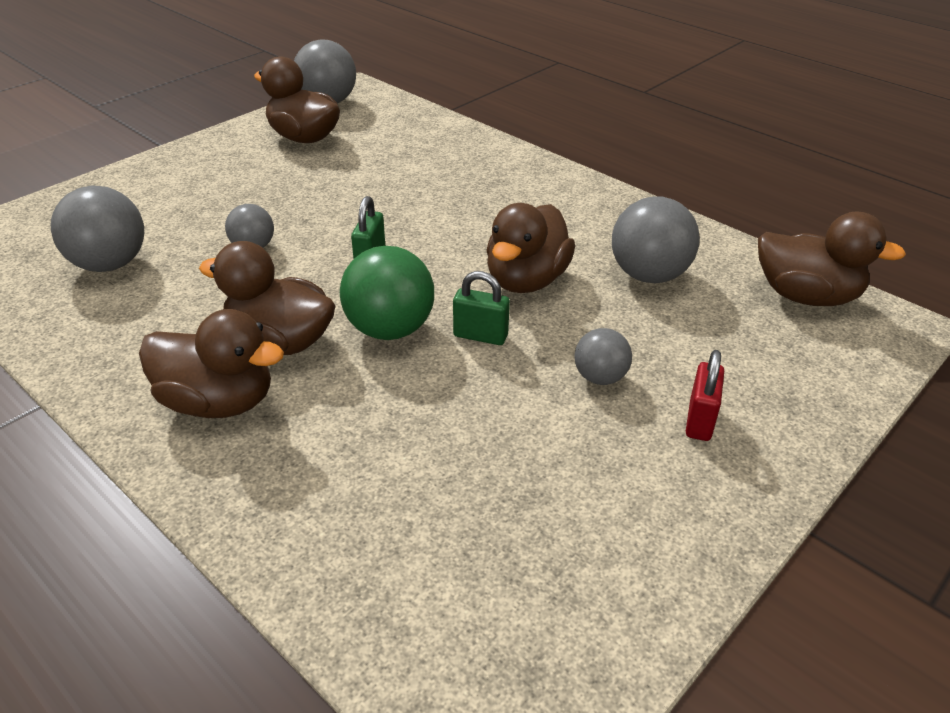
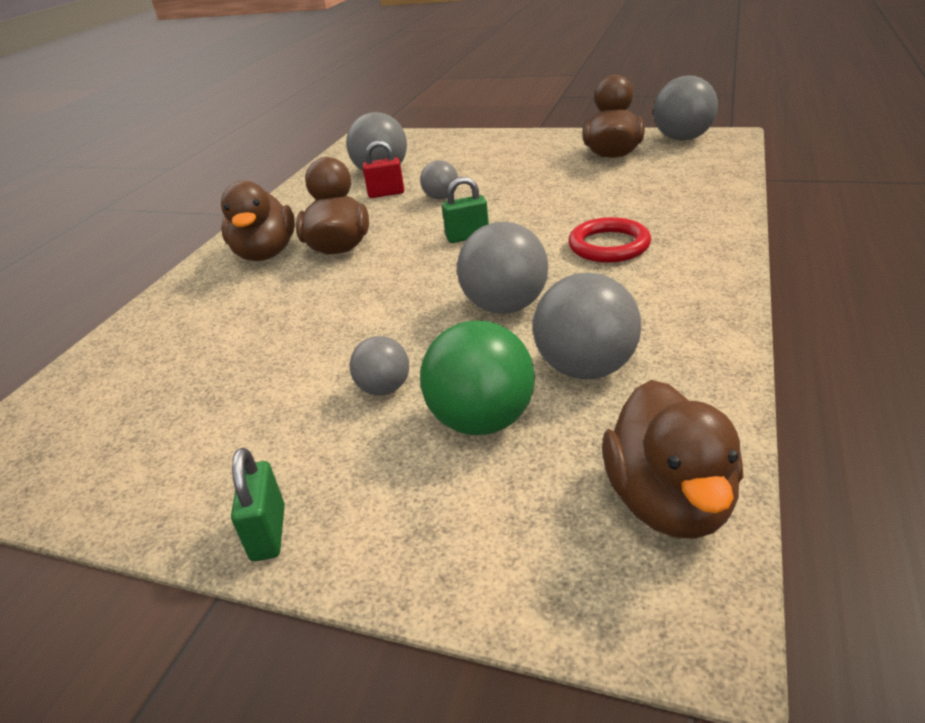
camera: 70 degrees right, 5 degrees down
green ball [340,246,434,340] -> green ball moved to [420,320,535,435]
green padlock [453,271,510,345] -> green padlock moved to [231,448,285,561]
brown duck [486,203,575,293] -> grey ball [457,221,548,314]
red padlock [686,350,724,441] -> red padlock moved to [363,141,404,198]
none -> red ring [568,217,651,263]

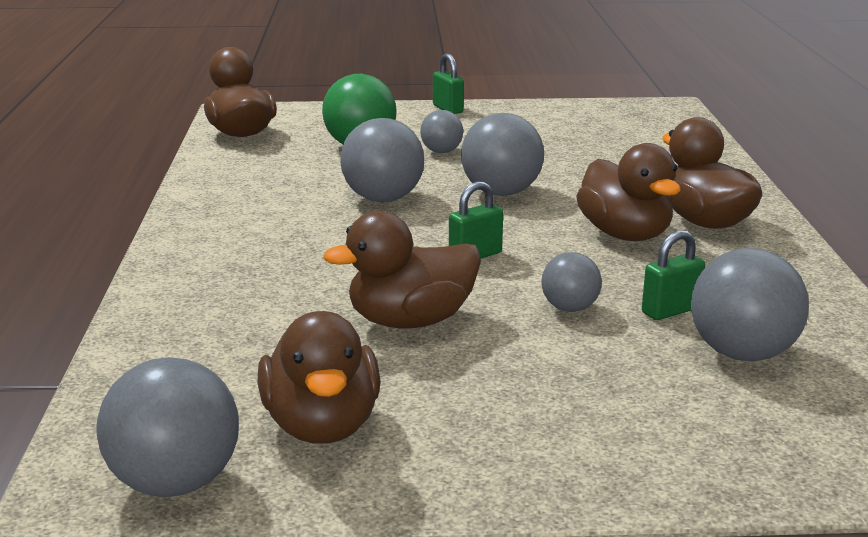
camera: 155 degrees right, 10 degrees down
red padlock [363,141,404,198] -> green padlock [642,230,705,320]
grey ball [533,273,641,380] -> grey ball moved to [461,113,544,196]
red ring [568,217,651,263] -> none
none -> brown duck [323,211,481,328]

